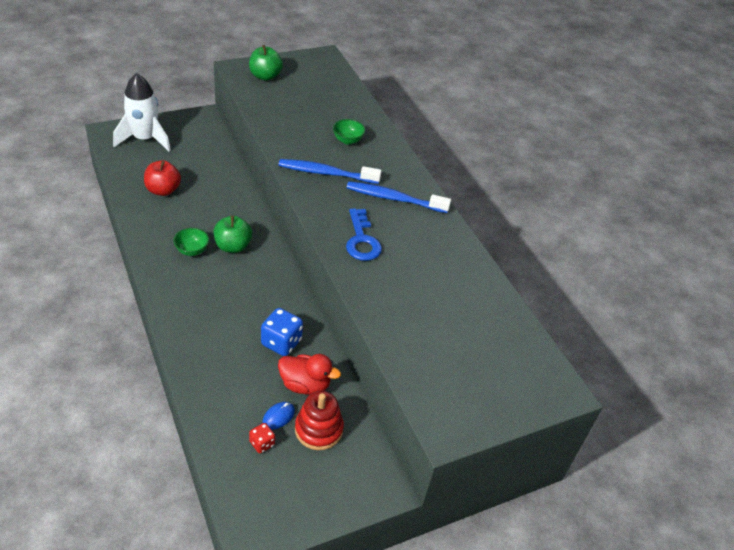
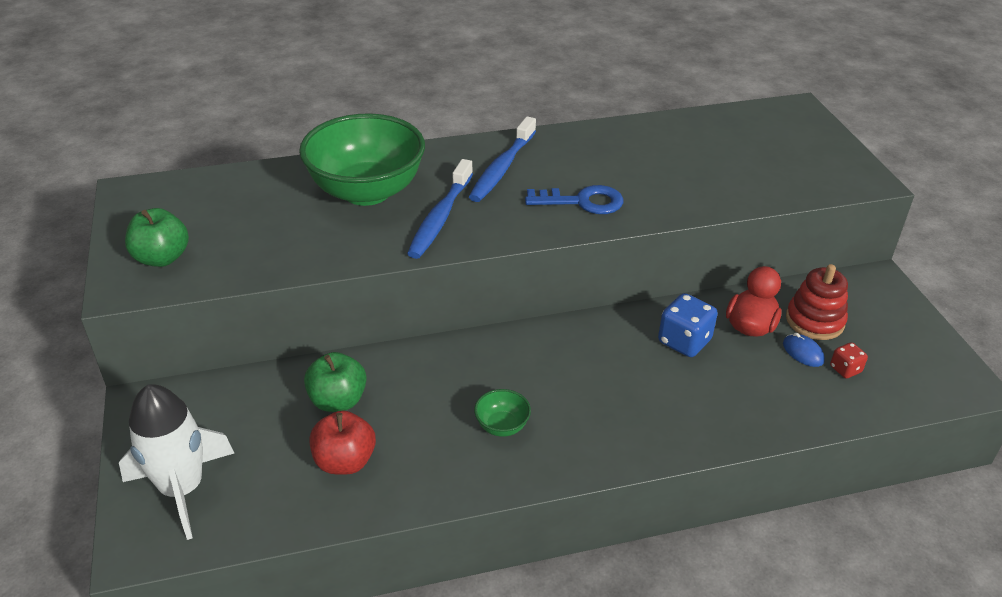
camera: 75 degrees left, 5 degrees down
green apple [213,216,252,253] -> green apple moved to [304,352,367,412]
green bowl [333,119,365,145] -> green bowl [299,113,425,206], size x2.48

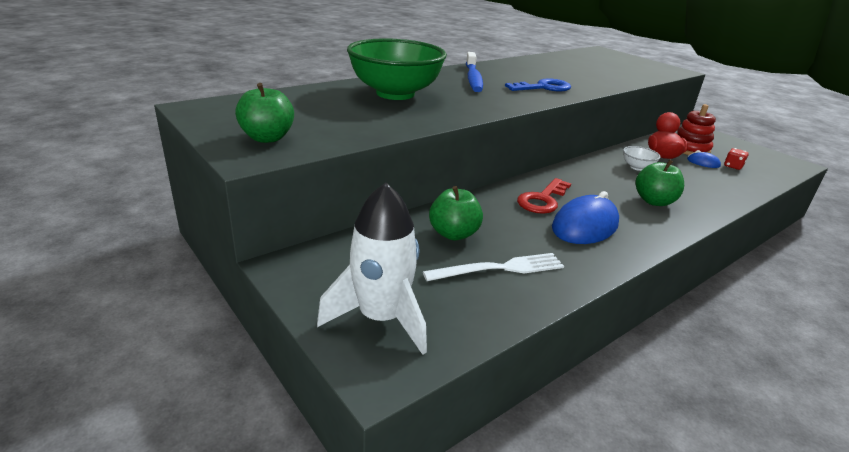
camera: 25 degrees left, 10 degrees down
red apple [310,411,376,475] -> white fork [423,253,564,281]
blue toothbrush [407,159,473,259] -> none
green bowl [474,389,531,437] -> blue mouse [552,191,619,244]
blue dice [658,293,718,357] -> white bowl [623,146,661,171]
none -> red key [517,178,571,214]
none -> green apple [636,159,684,206]

